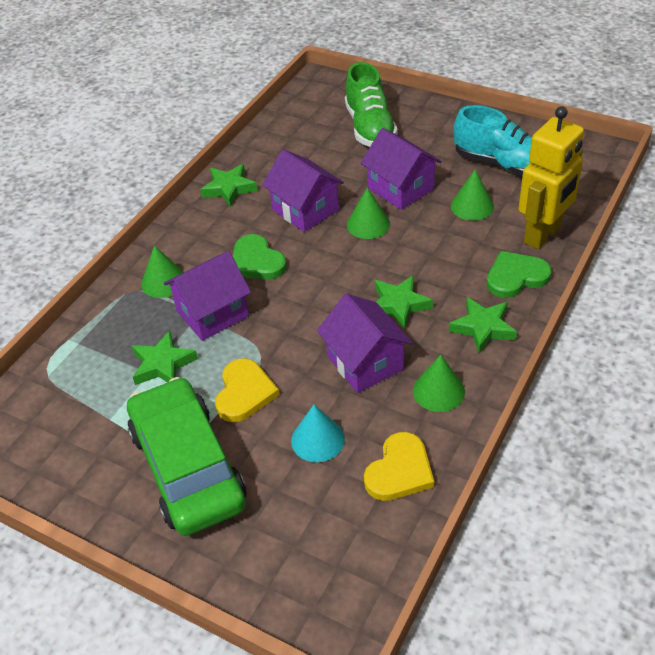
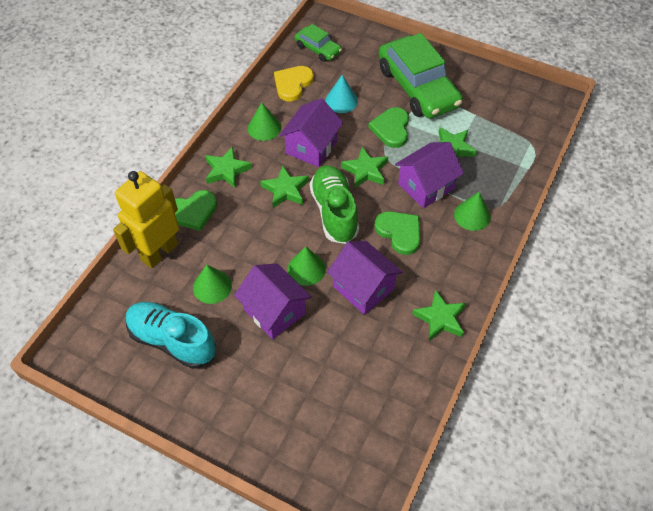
camera: 175 degrees right, 10 degrees up
yellow heart [215,358,279,422] -> green heart [368,107,409,148]
purple house [317,294,413,393] -> purple house turned 60 degrees clockwise [279,98,343,167]
green shoe [345,62,398,147] -> green shoe moved to [309,165,359,244]
none -> green car [295,24,342,62]
none -> green star [341,147,388,188]

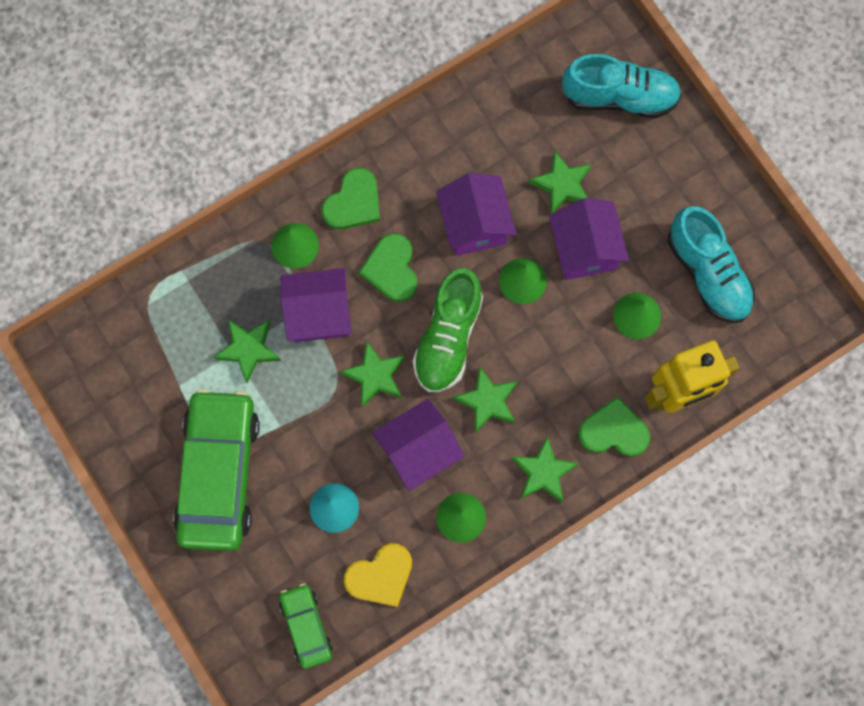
camera: 150 degrees left, 20 degrees up
green heart [368,107,409,148] -> green heart moved to [322,168,380,229]
green star [412,289,466,341] -> green star moved to [529,151,592,214]
none -> turquoise shoe [562,54,682,118]

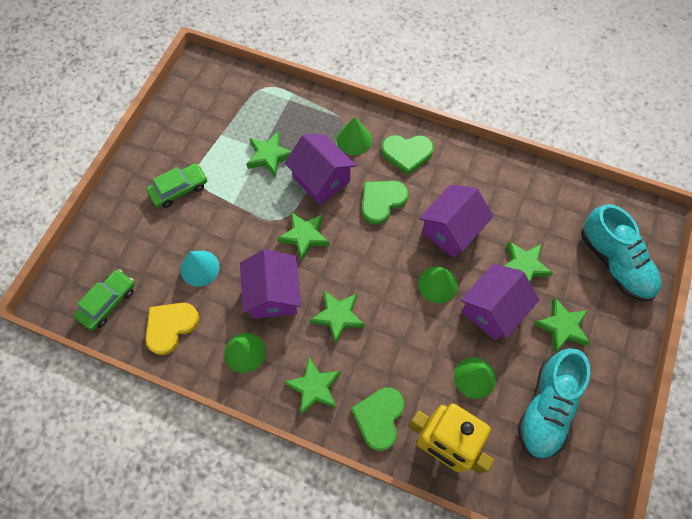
camera: 55 degrees right, 10 degrees down
green car [173,389,260,551] -> green car [146,163,207,208], size x0.50
yellow heart [344,543,412,607] -> yellow heart turned 105 degrees clockwise [146,303,199,355]
purple house [373,399,465,491] -> purple house turned 60 degrees clockwise [240,249,301,319]
green shoe [413,268,483,392] -> none
green heart [578,397,650,457] -> green heart turned 135 degrees counterclockwise [351,387,404,451]
none -> green star [533,297,590,353]

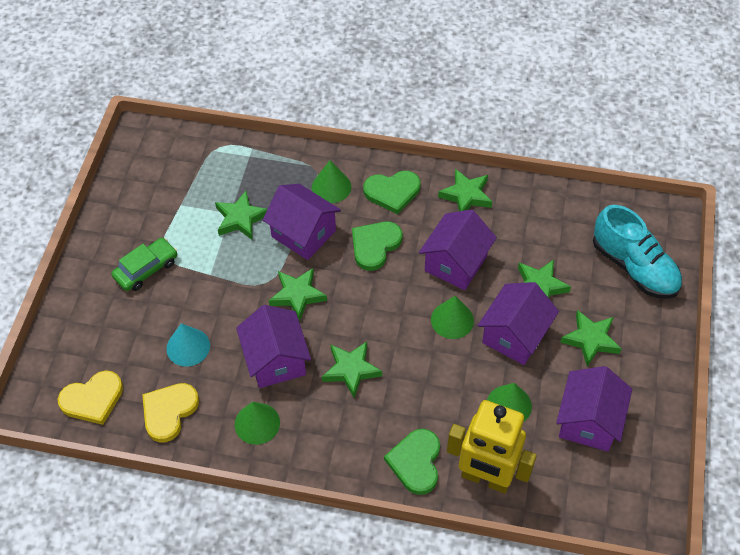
camera: 10 degrees left, 10 degrees down
green car [74,269,135,330] -> yellow heart [58,371,123,425]
green star [284,357,341,415] -> green star moved to [438,169,492,211]
turquoise shoe [518,348,590,459] -> purple house [556,366,632,451]

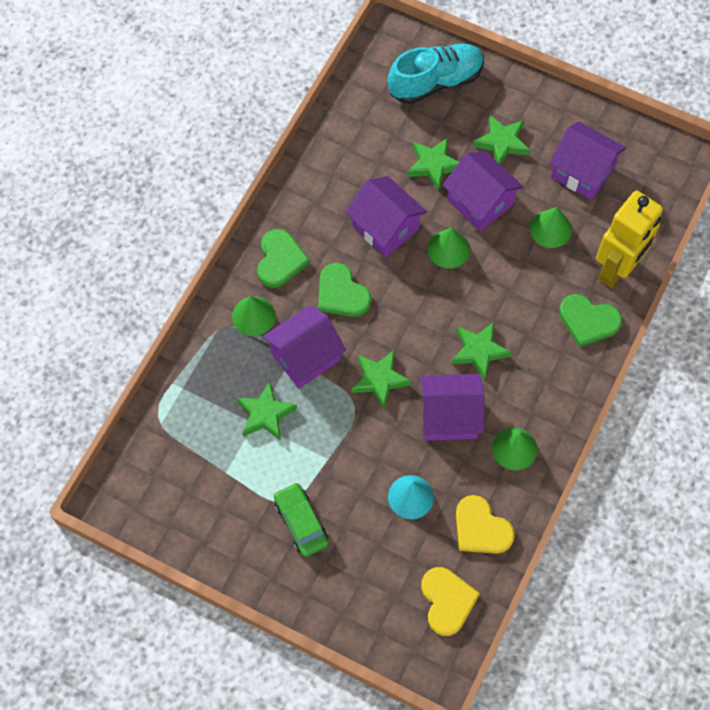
camera: 75 degrees left, 10 degrees up
green star [438,169,492,211] -> none

